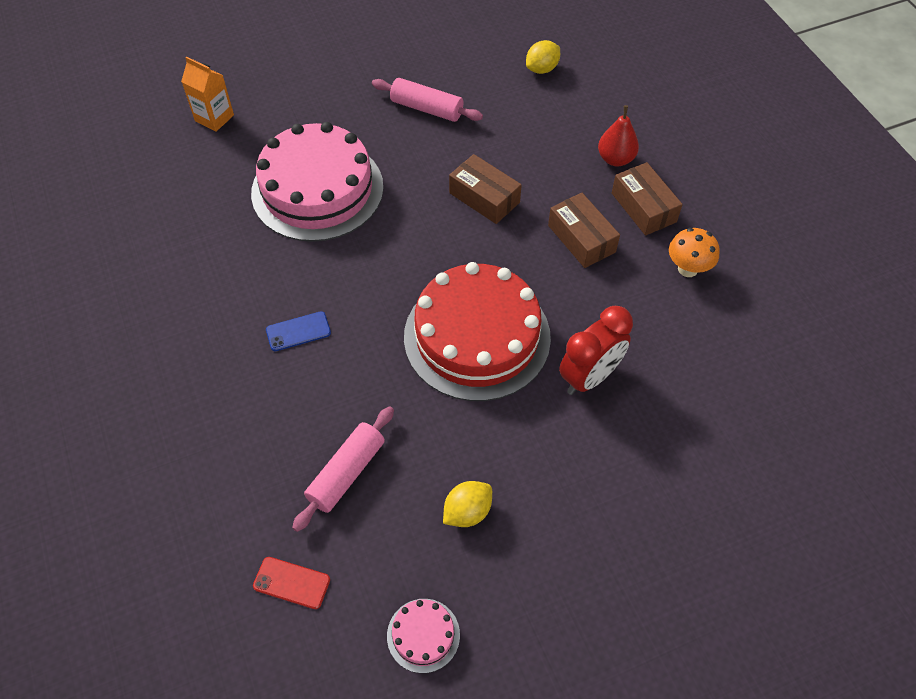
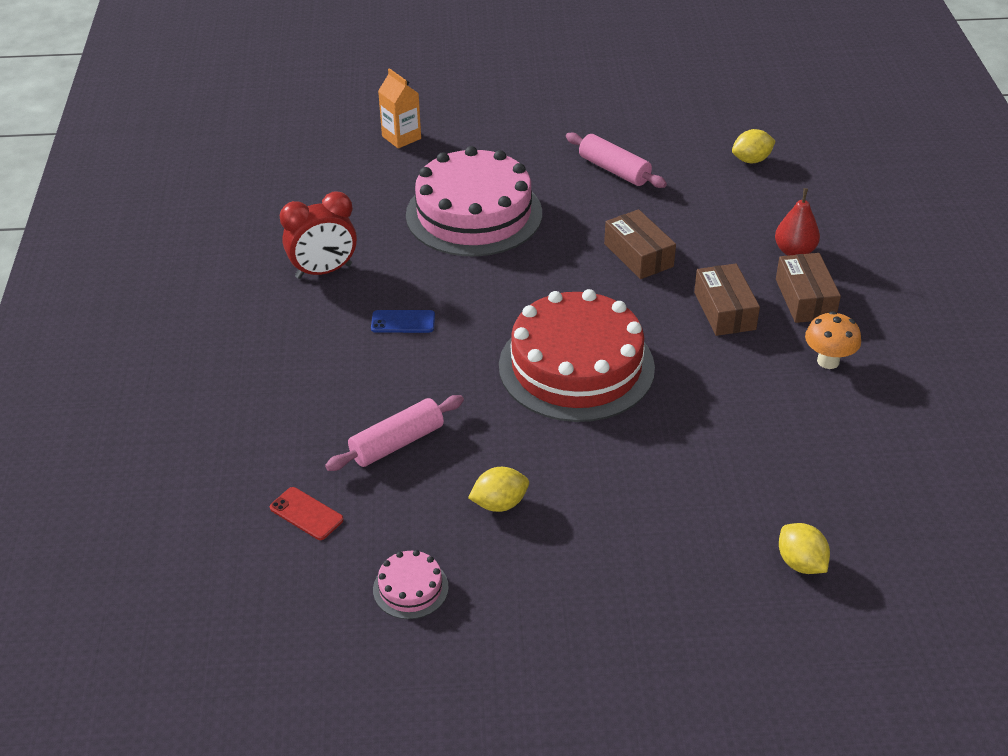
camera: 20 degrees right, 15 degrees down
red clock [559,306,633,395] -> red clock moved to [280,191,357,279]
none -> yellow lemon [779,523,830,574]

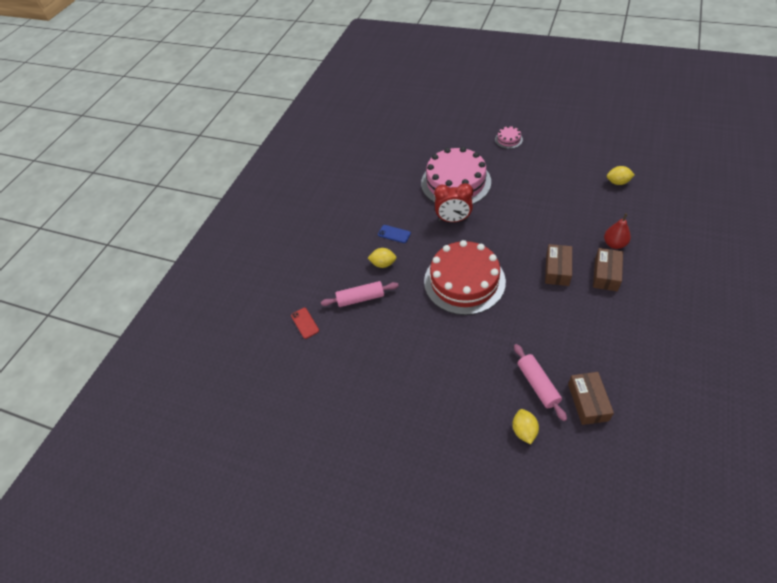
camera: 30 degrees right, 10 degrees up
red clock [280,191,357,279] -> red clock moved to [434,183,473,222]
pink cake [373,550,449,619] -> pink cake moved to [495,126,523,149]
orange carton [378,68,421,149] -> none
yellow lemon [468,467,529,512] -> yellow lemon moved to [368,248,397,268]
pink rolling pin [566,132,667,188] -> pink rolling pin moved to [514,344,567,421]
brown box [604,209,676,279] -> brown box moved to [568,372,614,425]
orange mushroom [805,311,861,369] -> none

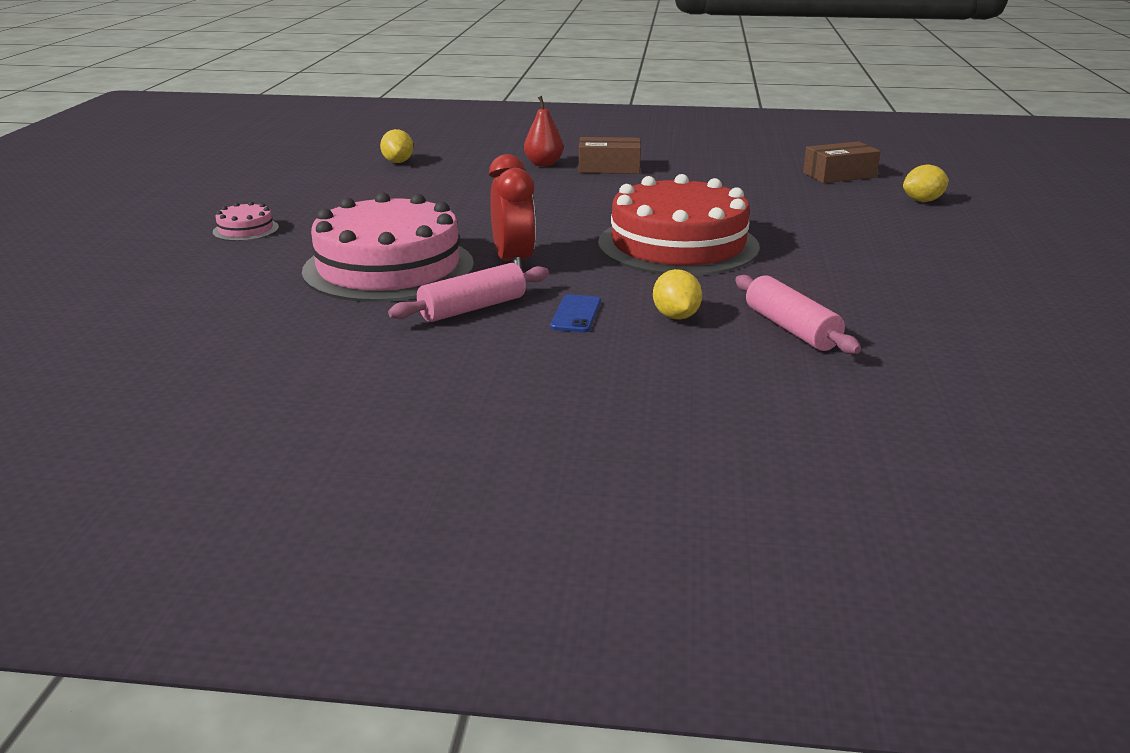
camera: 110 degrees left, 25 degrees down
red phone [291,308,319,339] -> none
pink rolling pin [514,344,567,421] -> pink rolling pin moved to [388,263,549,322]
brown box [545,244,572,286] -> none

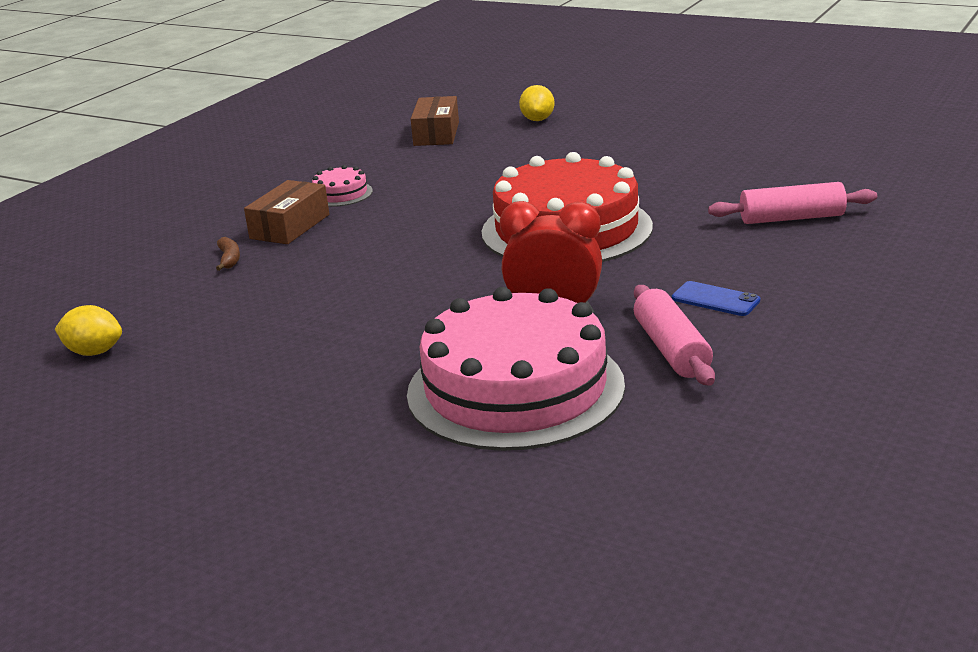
camera: 65 degrees left, 0 degrees up
pink cake [213,201,279,241] -> pink cake moved to [312,165,373,207]
red pear [524,96,563,167] -> brown banana [216,237,240,271]
yellow lemon [653,269,702,320] -> none

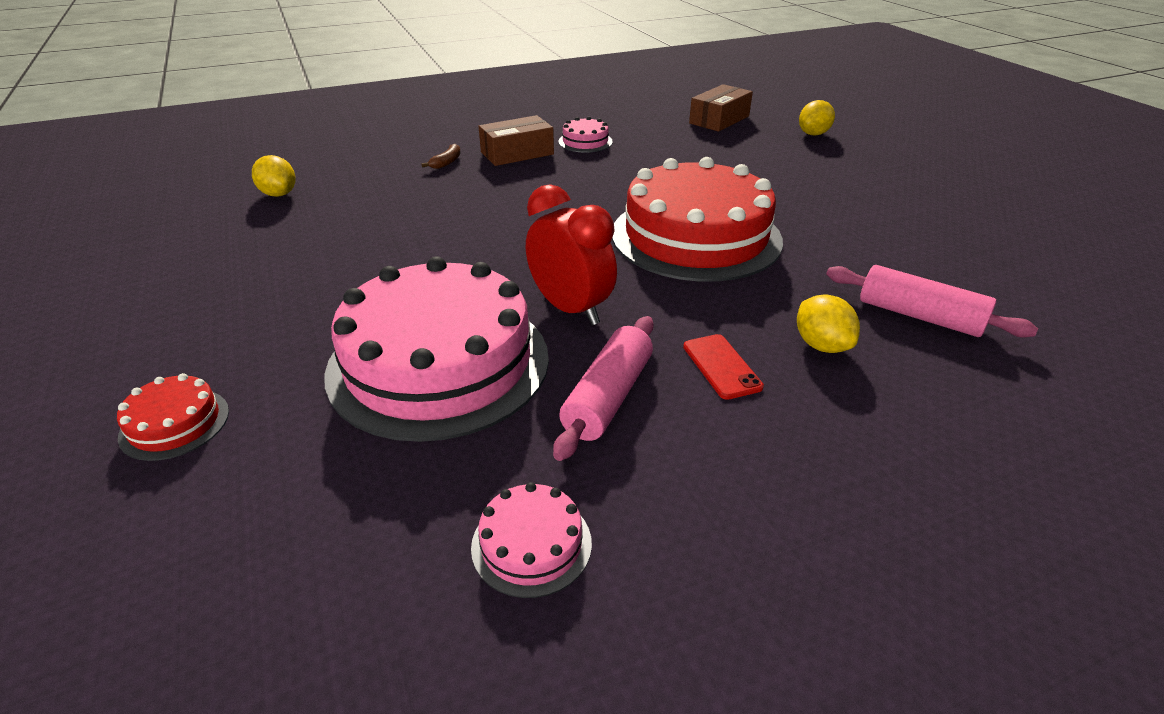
camera: 35 degrees right, 10 degrees up
blue phone [672,281,760,316] -> red phone [683,334,764,400]
none -> red cake [117,373,229,461]
none -> pink cake [471,482,592,598]
none -> yellow lemon [797,294,860,353]

